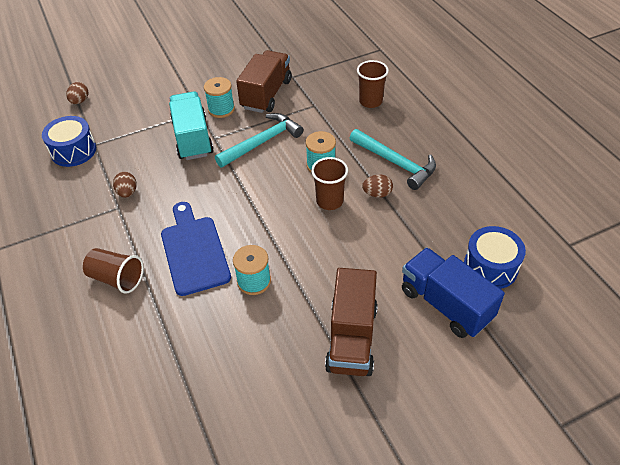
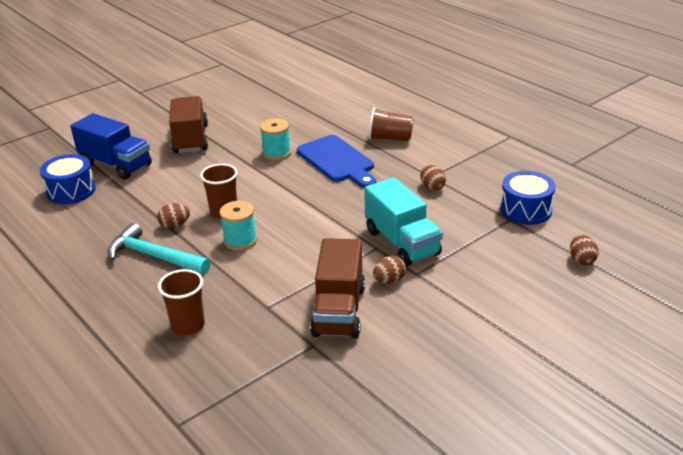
camera: 165 degrees right, 15 degrees down
turquoise spool [204,77,235,118] -> brown egg [373,256,406,284]
turquoise hammer [215,113,304,167] -> none

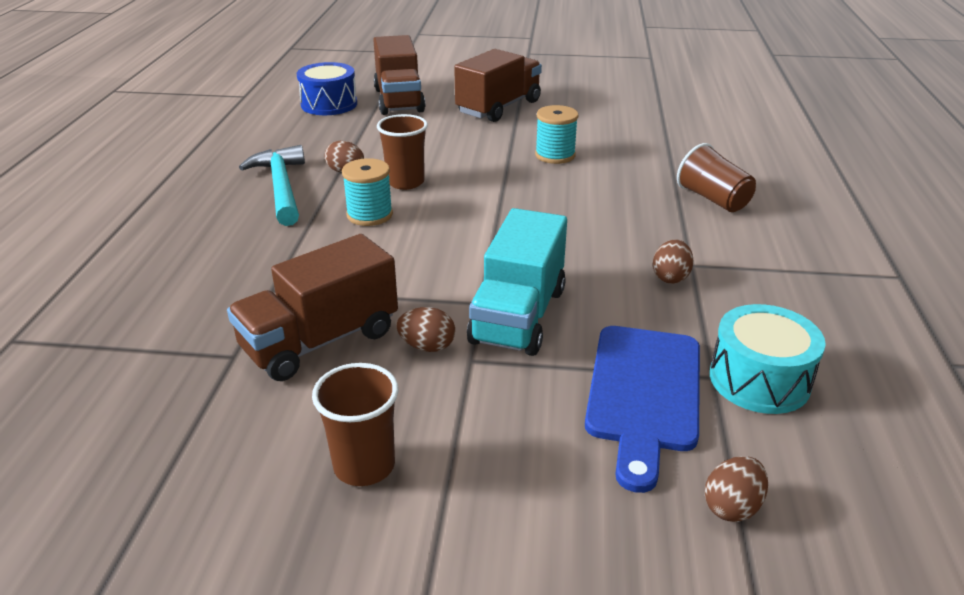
camera: 45 degrees right, 0 degrees up
blue truck [71,113,152,180] -> brown truck [373,35,425,115]
brown cup [158,269,205,335] -> brown cup moved to [312,363,399,486]
blue cutting board [297,135,376,188] -> blue cutting board moved to [585,326,700,493]
blue drum [500,171,555,225] -> turquoise drum [710,304,826,414]

